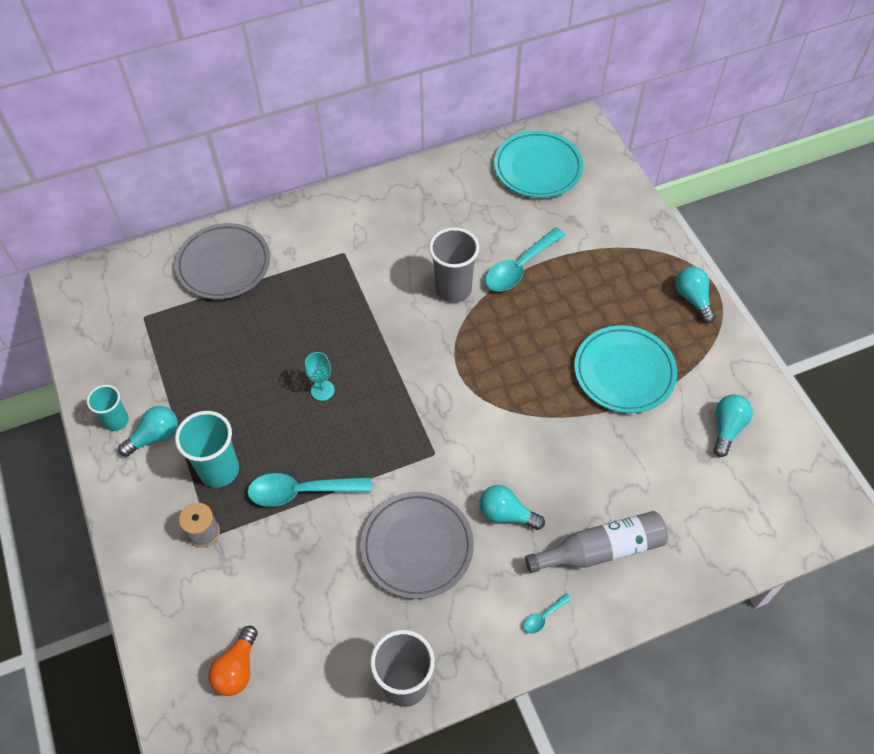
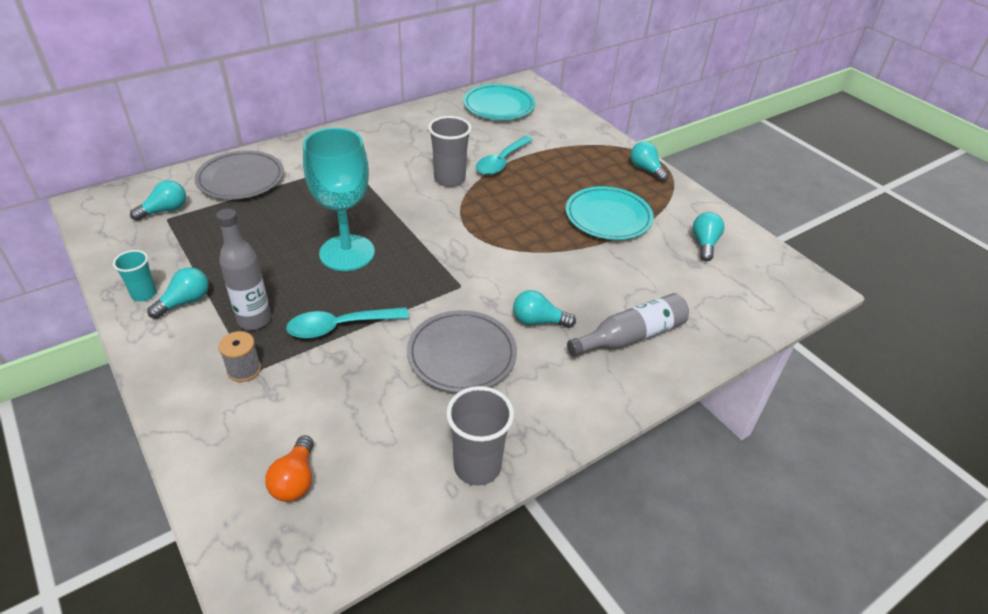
camera: 15 degrees left, 15 degrees down
turquoise cup [175,411,239,488] -> grey bottle [216,208,271,330]
turquoise goblet [305,352,335,401] -> turquoise goblet [303,128,375,271], size x2.49
turquoise spoon [524,593,572,634] -> none
none -> turquoise light bulb [130,180,186,221]

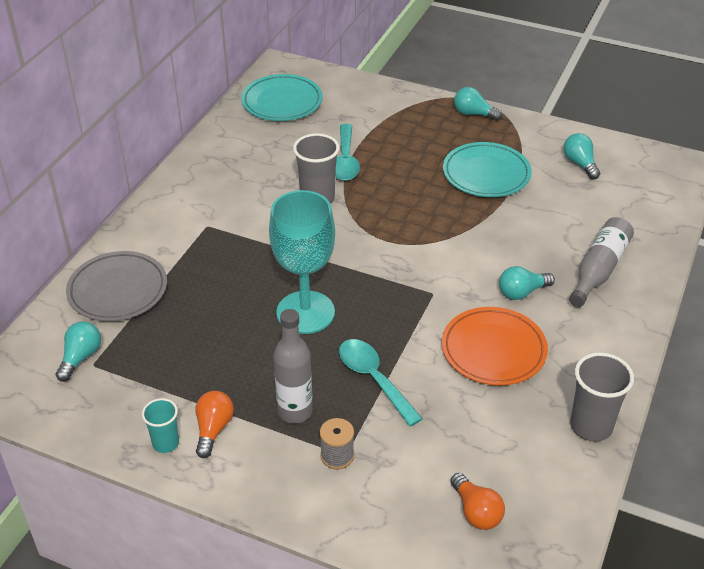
camera: 30 degrees left, 0 degrees up
turquoise light bulb [147,267,209,319] -> orange light bulb [195,391,234,458]
turquoise spoon [286,307,409,339] -> turquoise spoon turned 105 degrees clockwise [339,339,423,426]
grey plate [407,310,517,393] -> orange plate [442,307,548,386]

